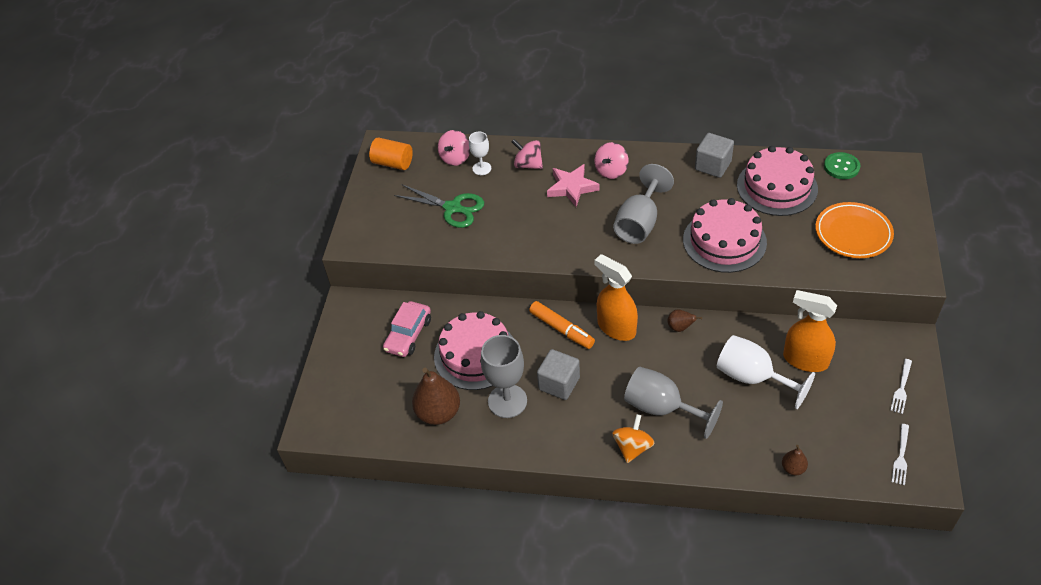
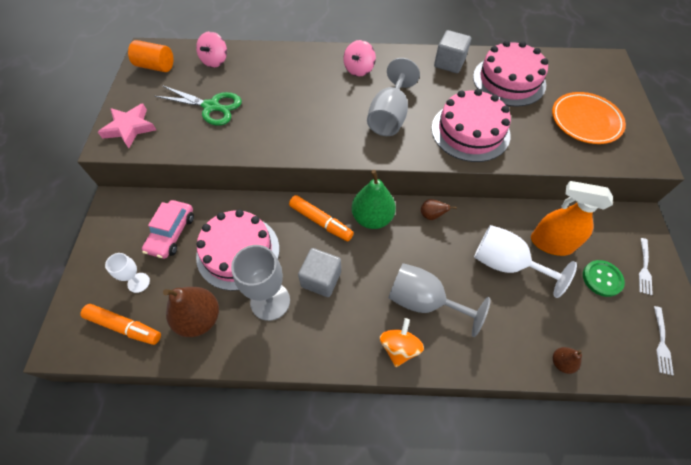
camera: 10 degrees left, 10 degrees up
white goblet [469,132,491,175] -> white goblet moved to [105,253,150,293]
pink spinning top [512,139,543,169] -> none
pink star [547,164,599,207] -> pink star moved to [98,103,156,148]
orange spray bottle [594,254,638,341] -> green pear [352,170,396,229]
green button [824,152,860,179] -> green button moved to [583,260,625,297]
none -> orange marker [80,304,161,345]

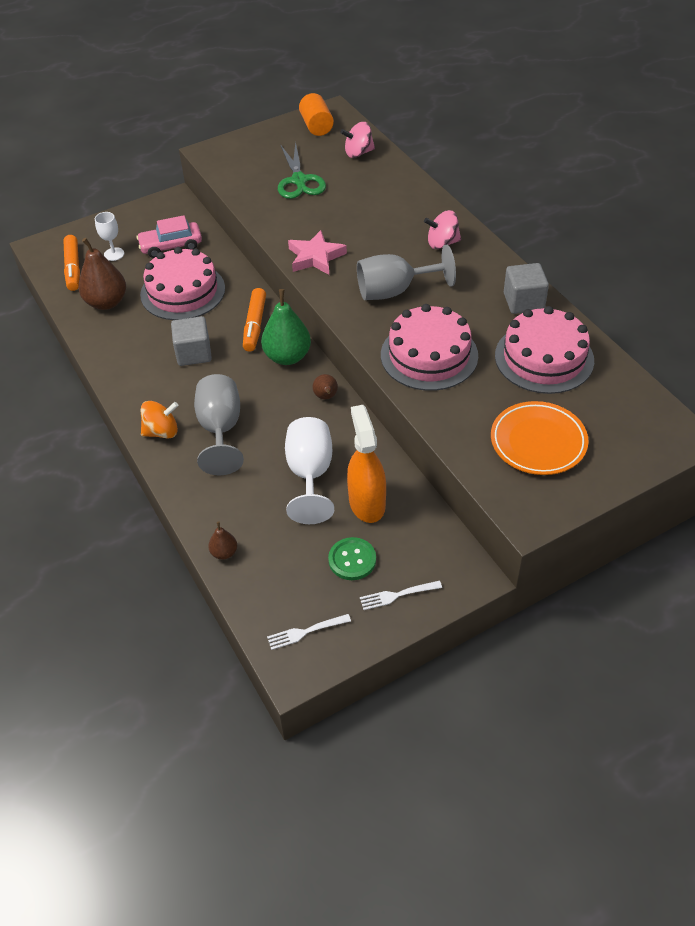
camera: 60 degrees right, 10 degrees down
pink star [98,103,156,148] -> pink star moved to [288,230,347,275]
grey goblet [231,245,290,321] -> none

